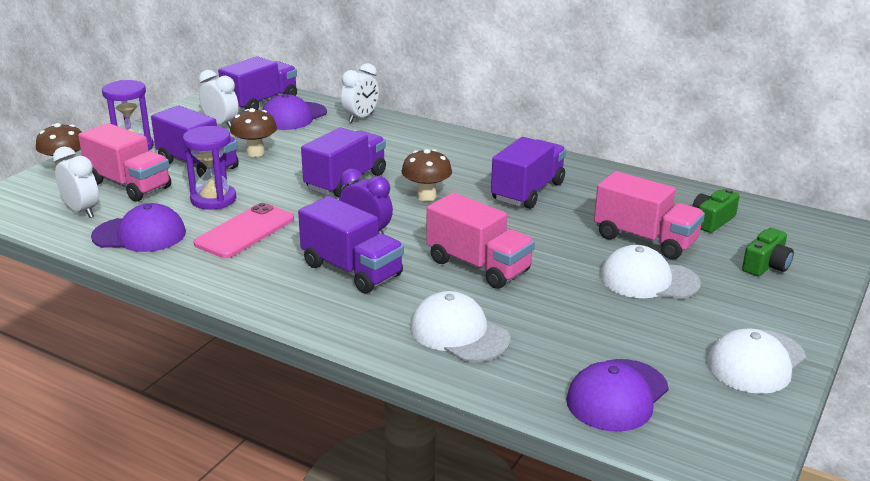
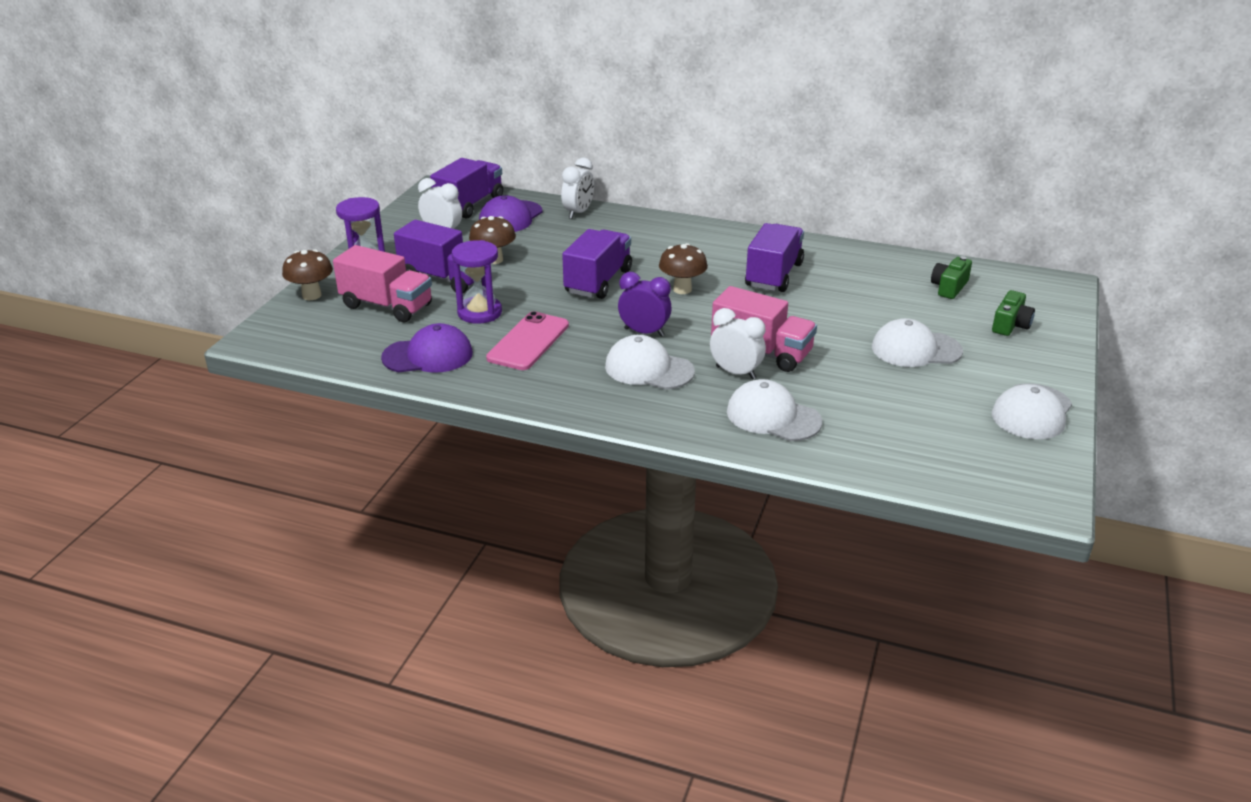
camera: 10 degrees left, 5 degrees up
white clock [53,147,99,218] -> white clock moved to [710,308,766,380]
purple truck [298,196,404,293] -> white cap [605,335,695,390]
purple cap [566,359,669,432] -> none
pink truck [594,171,705,259] -> none

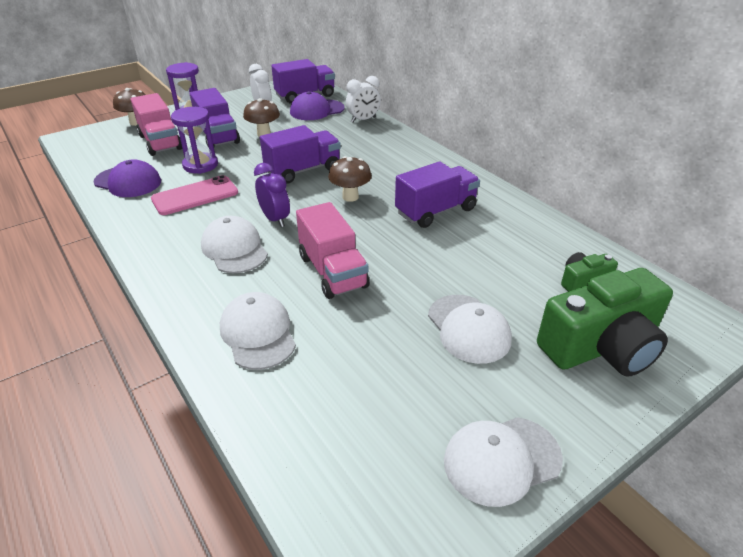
camera: 35 degrees right, 5 degrees up
white clock [710,308,766,380] -> none
white cap [872,318,963,367] -> white cap turned 150 degrees counterclockwise [428,295,512,364]
green camera [992,290,1035,336] -> green camera [537,268,673,377], size x2.11

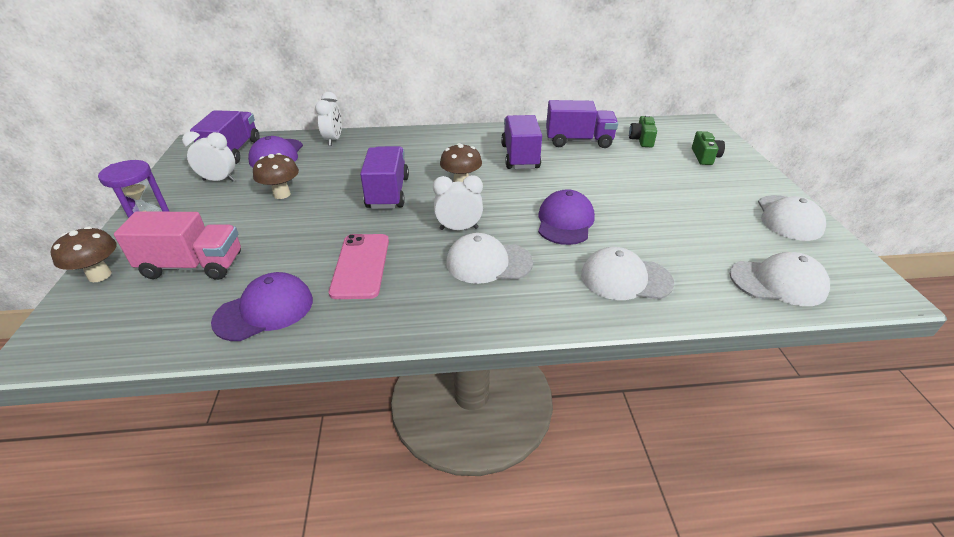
camera: 60 degrees left, 0 degrees up
purple hourglass [171,107,218,174] -> none
purple truck [190,88,240,148] -> purple truck moved to [546,100,618,148]
purple clock [254,163,290,227] -> white clock [433,175,483,230]
pink truck [296,202,369,299] -> purple cap [538,189,595,245]
white cap [428,295,512,364] -> white cap moved to [730,252,830,306]
green camera [537,268,673,377] -> green camera [692,131,725,165], size x0.47

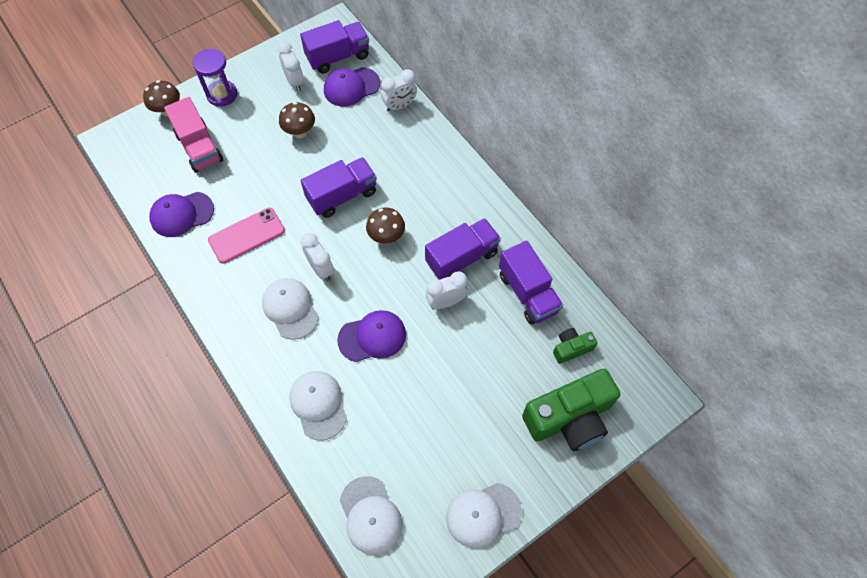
camera: 60 degrees right, 25 degrees up
purple cap [211,272,313,341] -> purple cap turned 135 degrees clockwise [149,192,214,237]
green camera [692,131,725,165] -> green camera [522,369,620,451], size x2.11
none -> white clock [426,272,468,309]

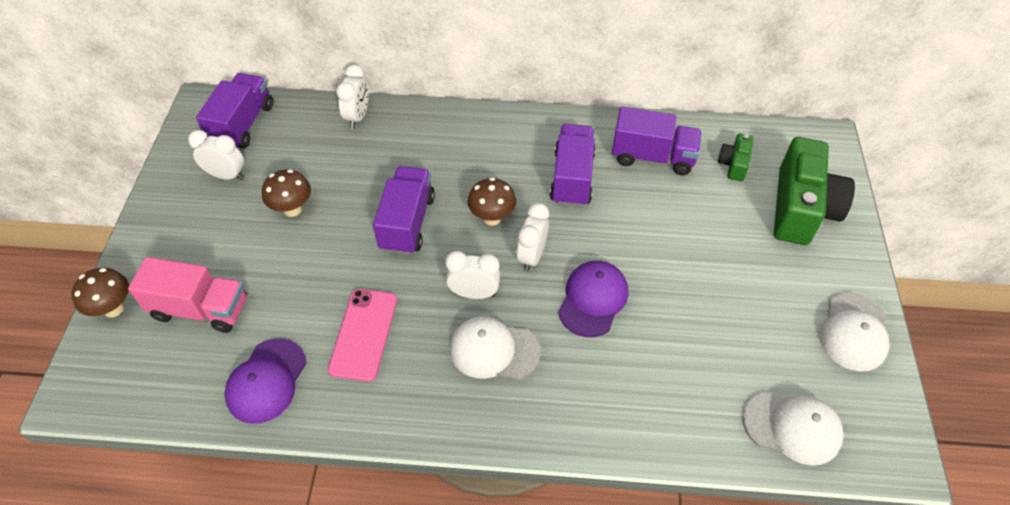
camera: 50 degrees left, 10 degrees down
purple hourglass [193,48,237,107] -> none
white cap [289,371,347,440] -> none
purple cap [324,67,380,107] -> none
white clock [426,272,468,309] -> white clock moved to [516,203,549,272]

